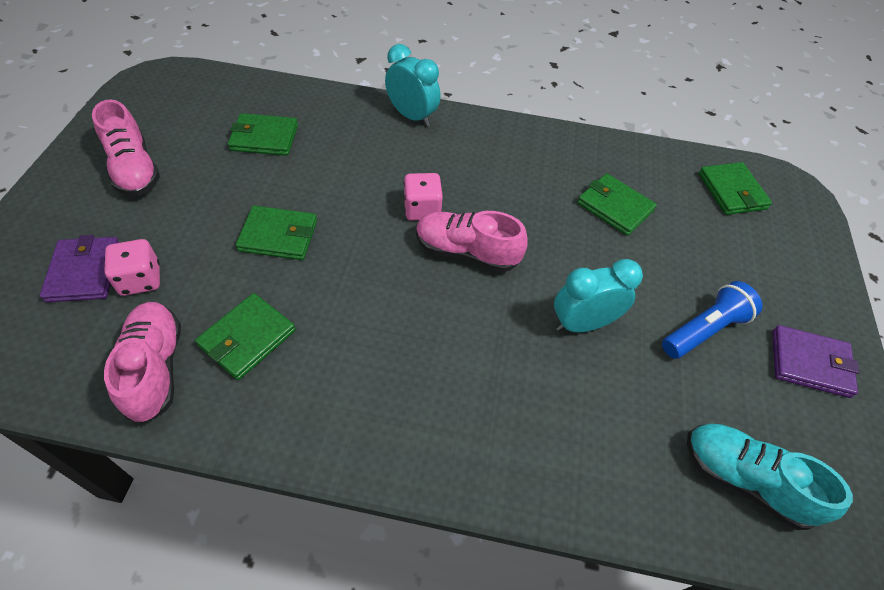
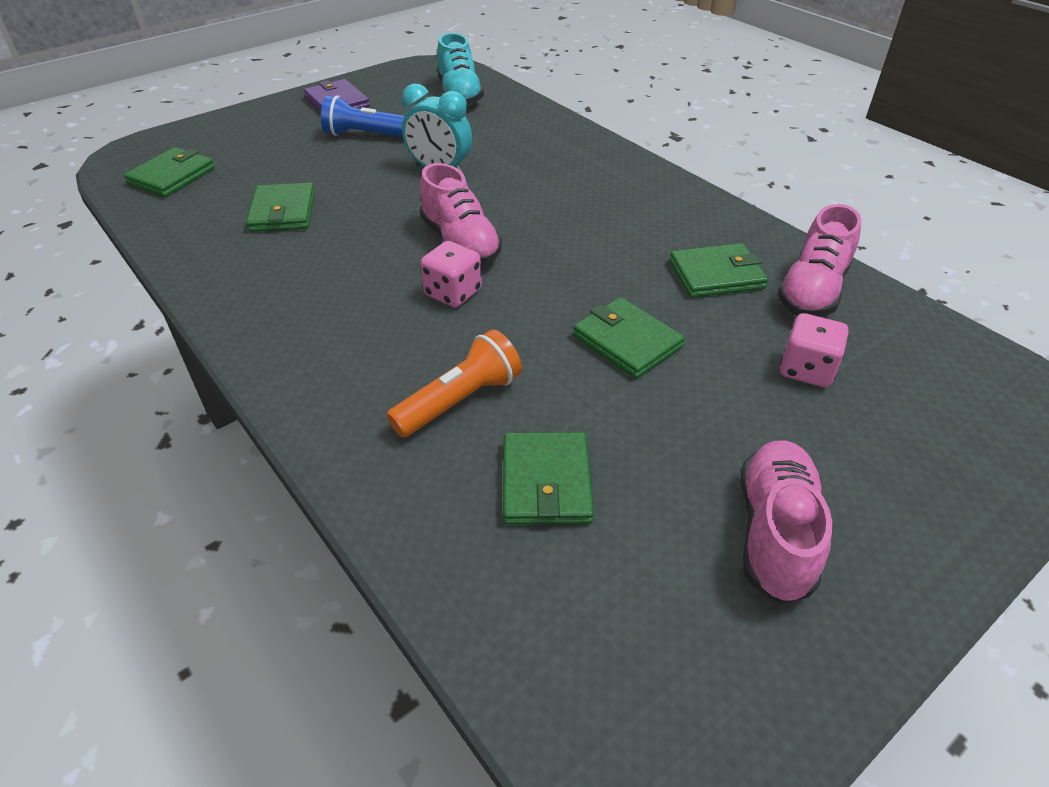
camera: 135 degrees left, 10 degrees down
purple wallet [40,235,120,302] -> none
green wallet [228,113,298,156] -> green wallet turned 45 degrees clockwise [503,432,594,525]
turquoise clock [385,44,441,127] -> none
none -> orange flashlight [386,329,522,438]

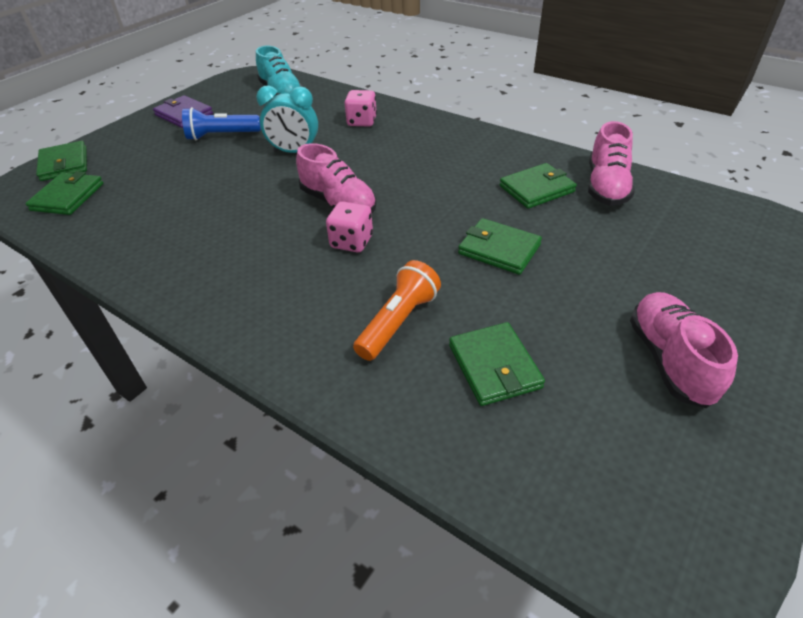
camera: 15 degrees left, 0 degrees up
green wallet [246,183,315,232] -> green wallet moved to [36,141,87,181]
pink dice [780,313,849,387] -> pink dice moved to [345,90,377,127]

